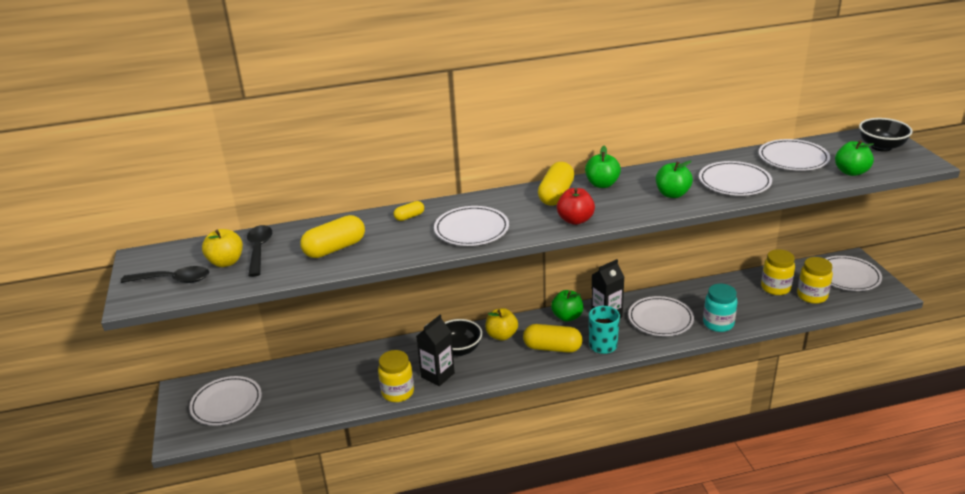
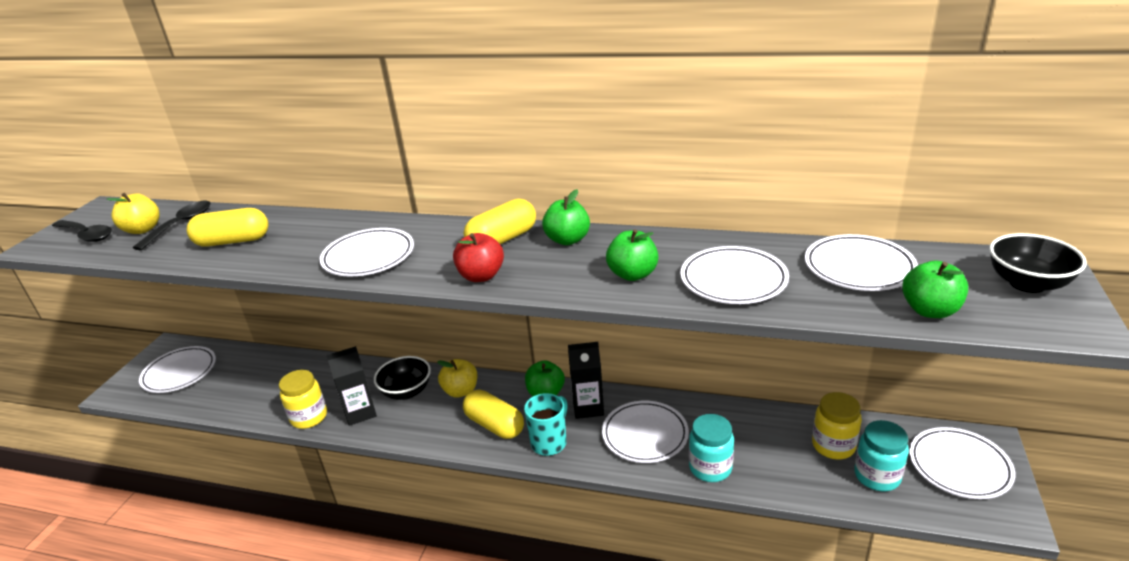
camera: 30 degrees right, 0 degrees up
yellow capsule [394,201,424,221] -> none
yellow jar [797,257,833,304] -> turquoise jar [854,420,909,491]

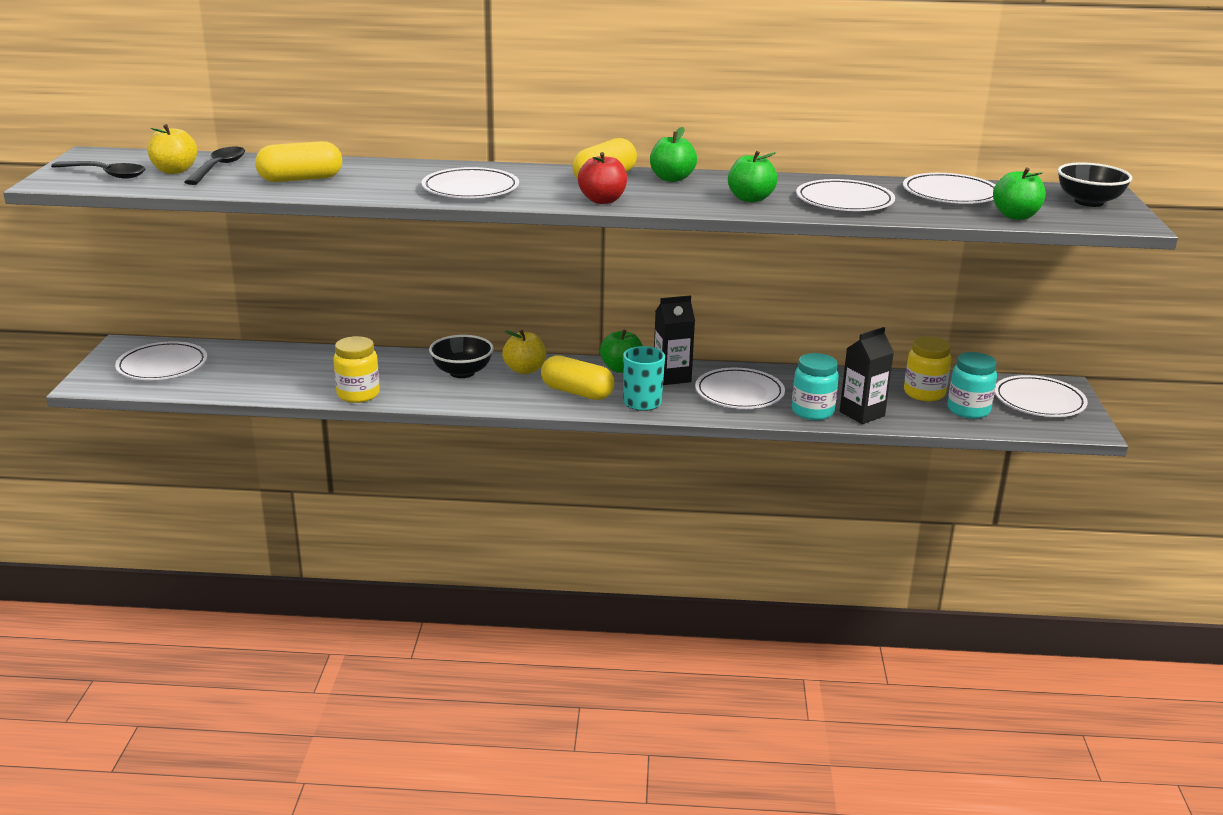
camera: 15 degrees left, 5 degrees down
black carton [326,346,377,426] -> black carton moved to [840,327,894,424]

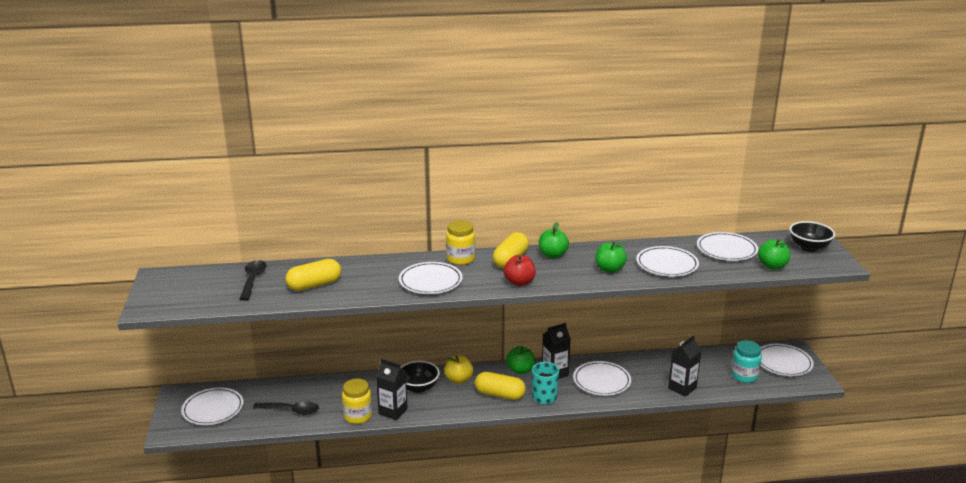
camera: 10 degrees left, 0 degrees up
black spoon [51,161,145,179] -> black spoon moved to [253,401,319,415]
yellow apple [147,124,197,174] -> none
turquoise jar [792,353,839,420] -> none
yellow jar [904,336,951,402] -> yellow jar moved to [446,220,475,265]
none -> black carton [376,359,408,420]

